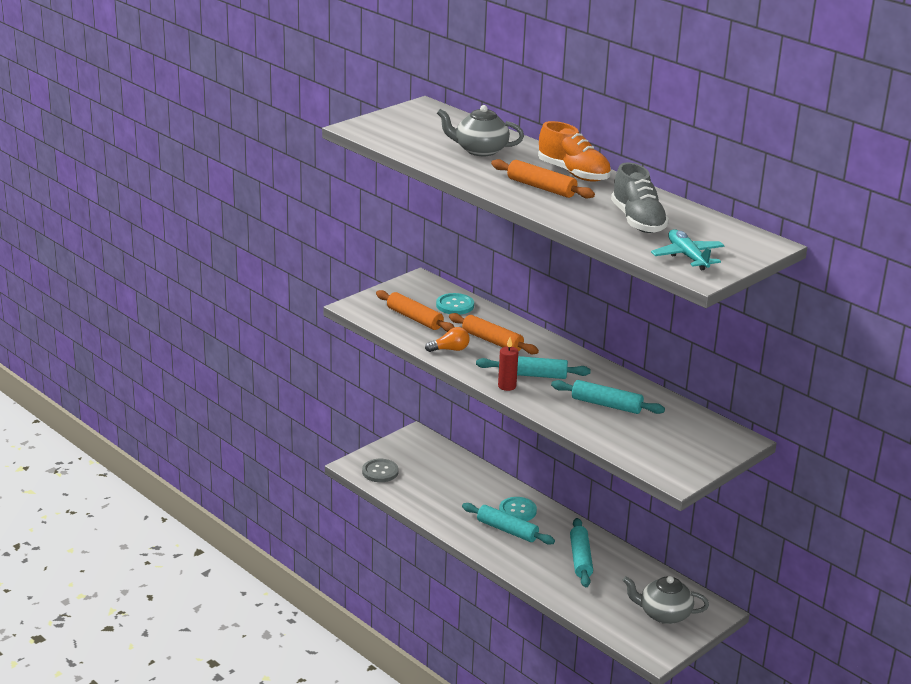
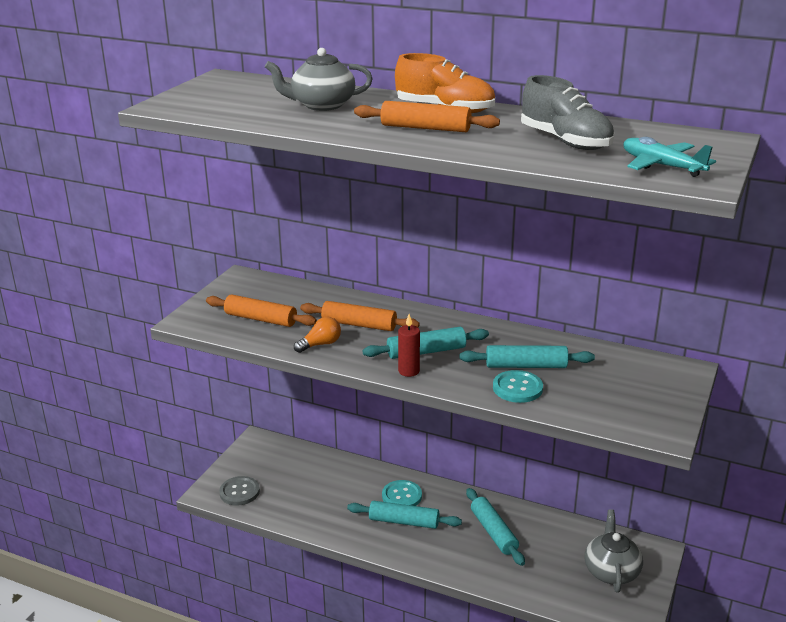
camera: 20 degrees left, 0 degrees up
turquoise button [436,293,474,315] -> turquoise button moved to [493,370,543,403]
grey teapot [623,576,709,624] -> grey teapot turned 105 degrees clockwise [585,509,643,593]

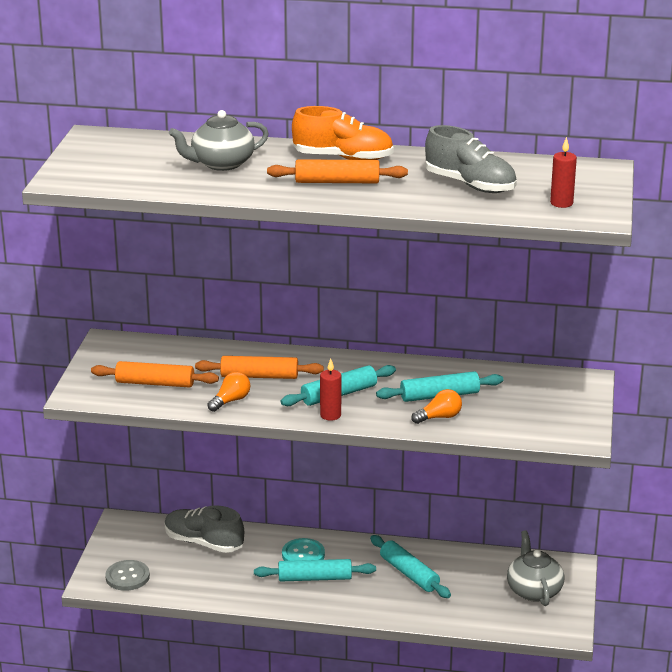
camera: 15 degrees left, 0 degrees up
turquoise button [493,370,543,403] -> orange light bulb [411,389,462,424]
turquoise plane [623,137,716,177] -> red candle [550,137,577,208]
none -> grey shoe [165,505,244,553]

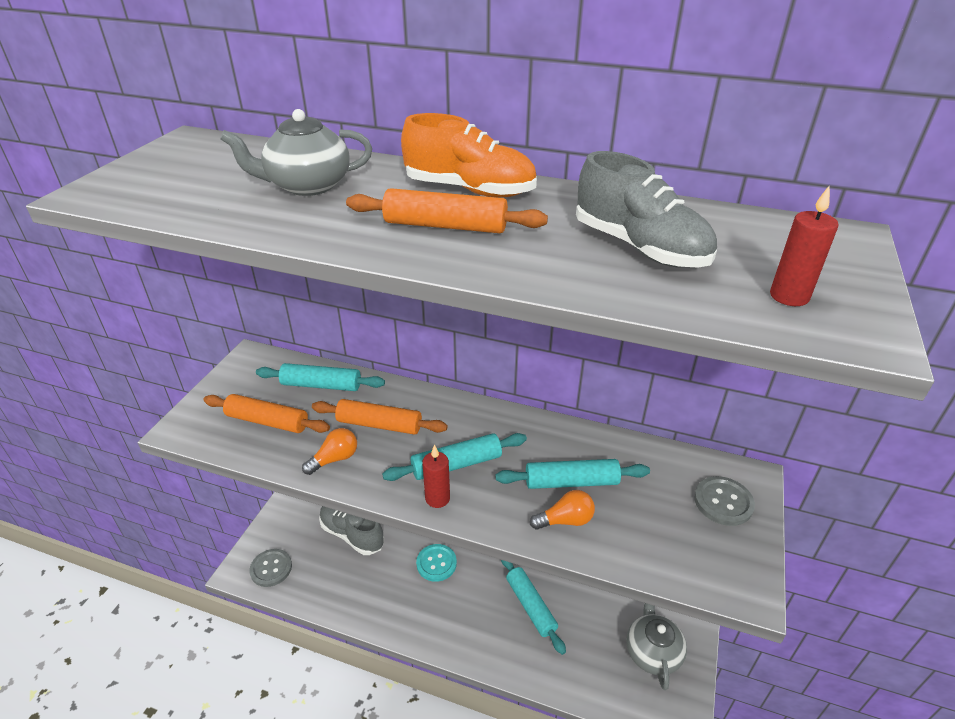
camera: 10 degrees right, 10 degrees up
turquoise rolling pin [254,559,376,581] -> turquoise rolling pin moved to [256,363,385,391]
none -> grey button [694,476,755,526]

